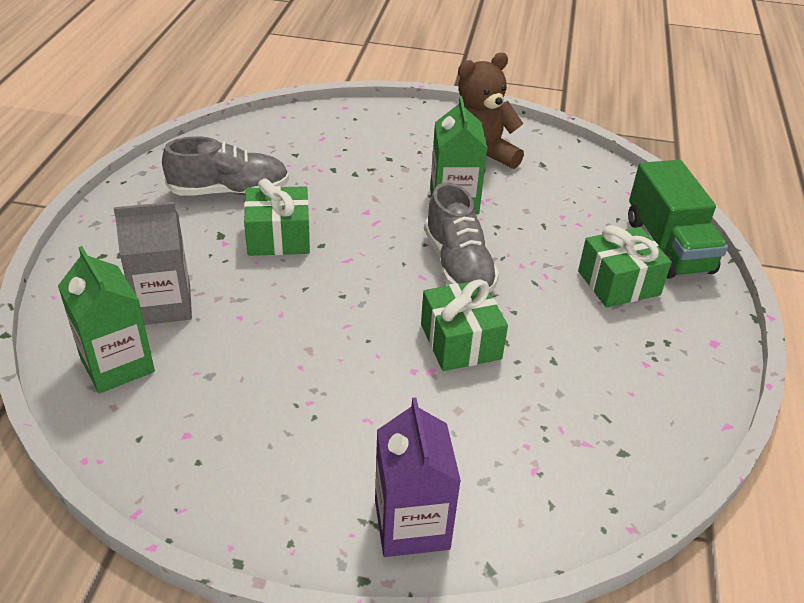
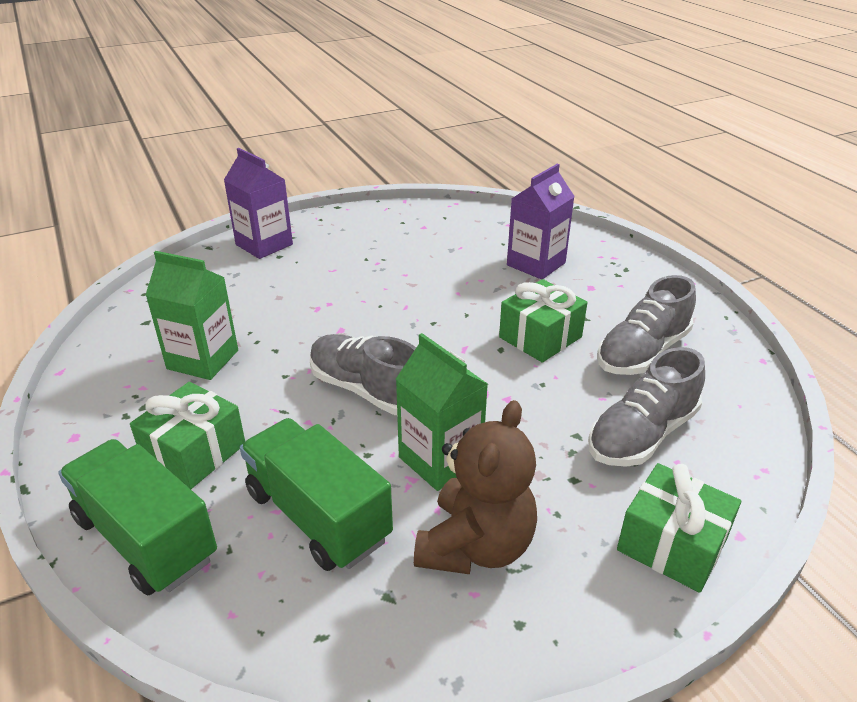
camera: 145 degrees right, 5 degrees down
green carton [58,246,155,394] -> green carton moved to [145,251,238,380]
grey carton [114,202,192,325] -> purple carton [507,164,575,280]
green gift [421,279,508,371] -> green gift moved to [617,463,741,593]
none -> green truck [240,418,393,571]
none -> grey shoe [588,347,705,467]

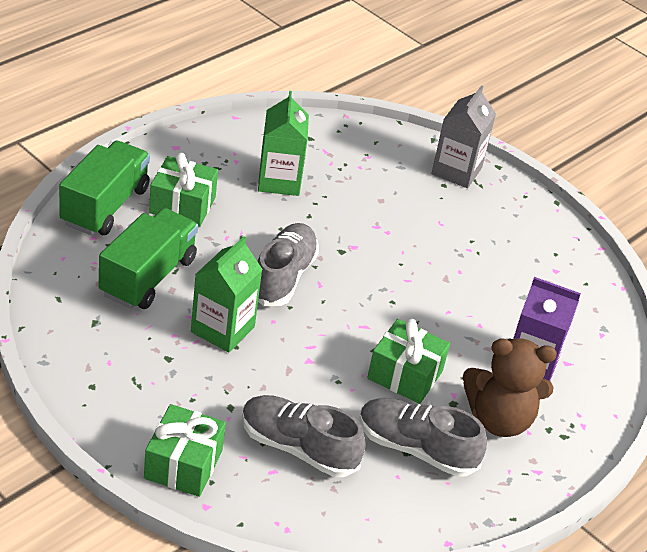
camera: 65 degrees right, 5 degrees up
purple carton [224,148,293,259] -> grey carton [432,85,496,188]
brown teddy bear [414,400,537,574] -> brown teddy bear moved to [462,338,557,437]

